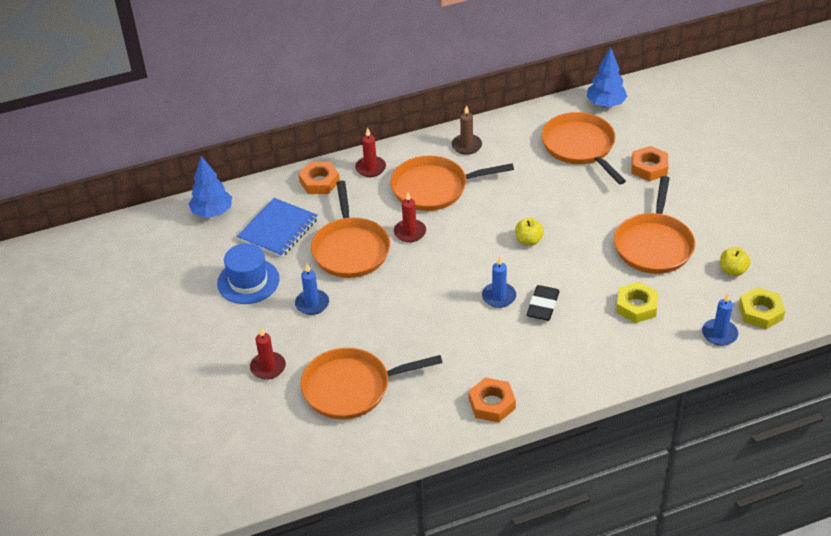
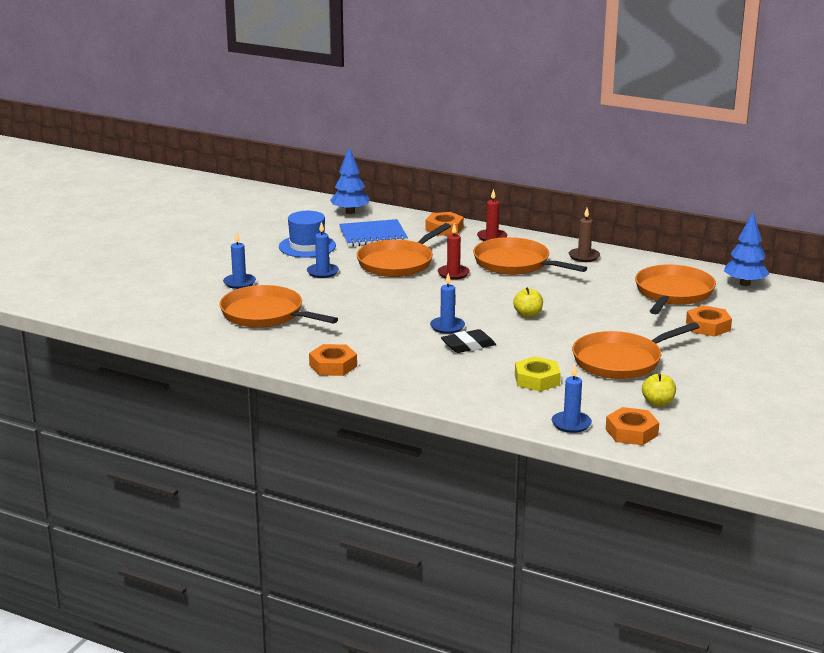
camera: 45 degrees right, 20 degrees down
red candle [250,328,286,380] -> blue candle [223,232,256,289]
yellow nut [739,287,785,329] -> orange nut [606,407,659,445]

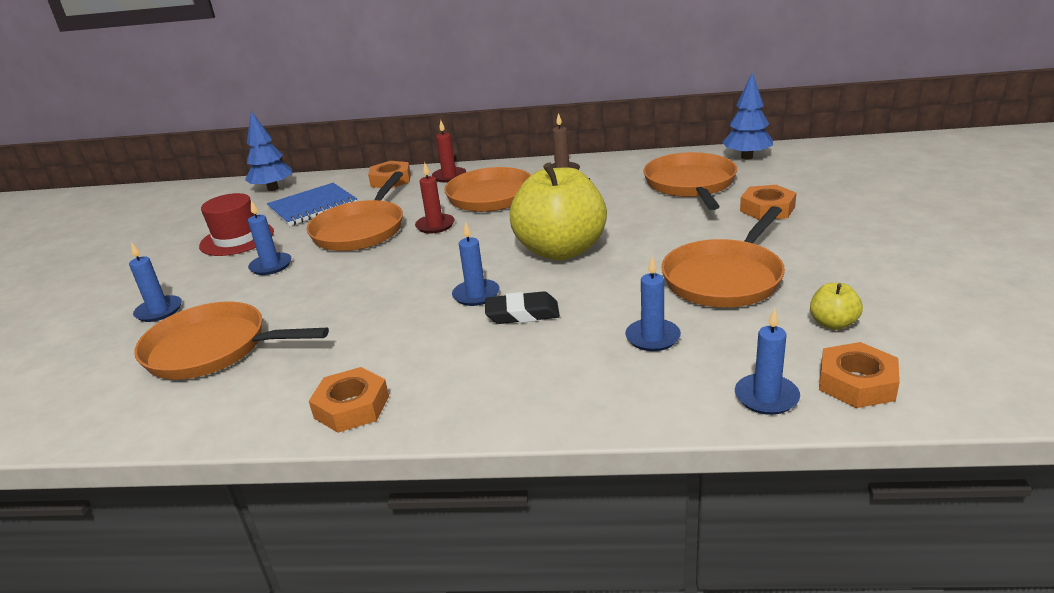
camera: 20 degrees left, 5 degrees up
blue hat [279,211,336,258] -> red hat [199,193,274,256]
black eraser [441,329,496,353] -> black eraser turned 45 degrees clockwise [485,291,560,324]
yellow apple [513,287,543,318] -> yellow apple [510,162,607,261], size x2.45
yellow nut [515,356,561,391] -> blue candle [625,256,681,351]

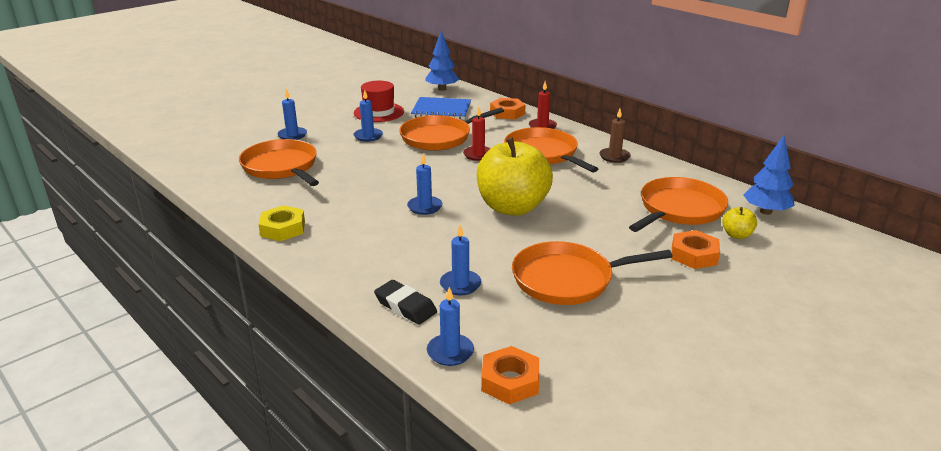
camera: 40 degrees right, 0 degrees up
orange nut [309,367,389,433] -> yellow nut [258,205,305,241]
black eraser [485,291,560,324] -> black eraser moved to [374,280,437,324]
yellow apple [810,283,863,330] -> yellow apple moved to [722,207,757,239]

